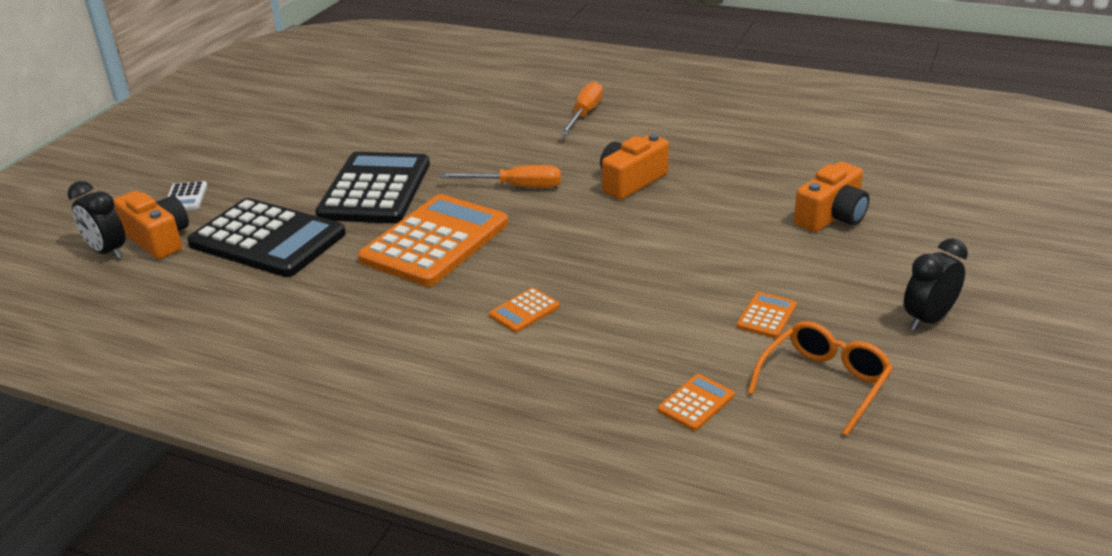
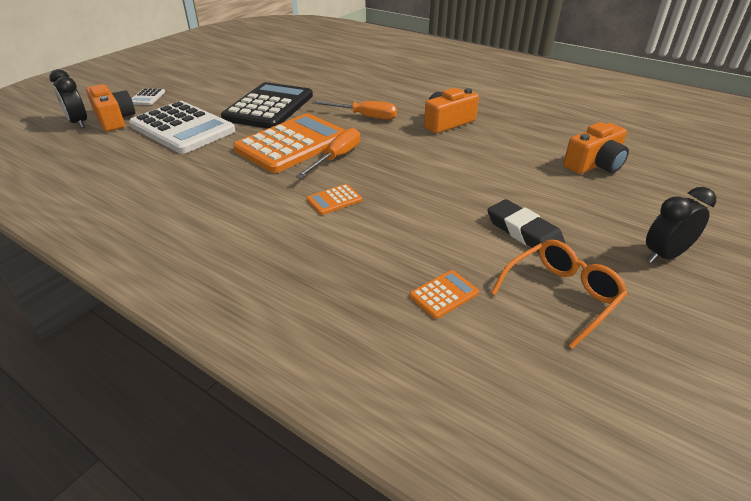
camera: 10 degrees right, 5 degrees up
black calculator [187,198,346,277] -> white calculator [129,101,235,154]
orange screwdriver [560,81,603,135] -> orange screwdriver moved to [296,128,360,179]
orange calculator [737,292,797,338] -> black eraser [487,199,565,252]

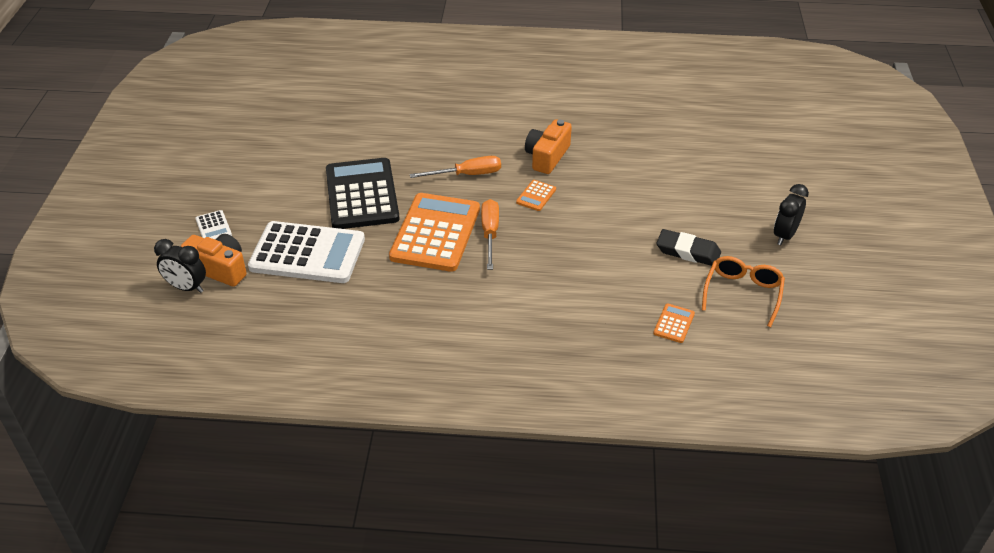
camera: 30 degrees left, 5 degrees up
orange calculator [307,184,362,215] -> orange calculator moved to [516,180,556,211]
orange camera [563,122,629,174] -> none

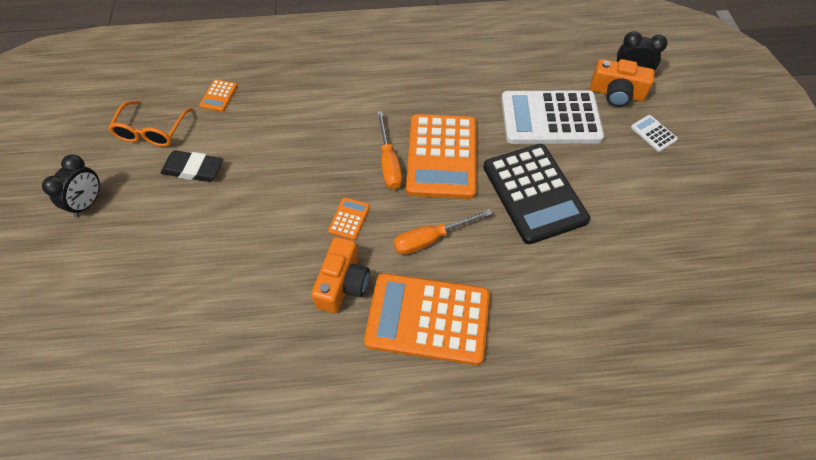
camera: 170 degrees right, 15 degrees up
none -> orange calculator [364,273,490,365]

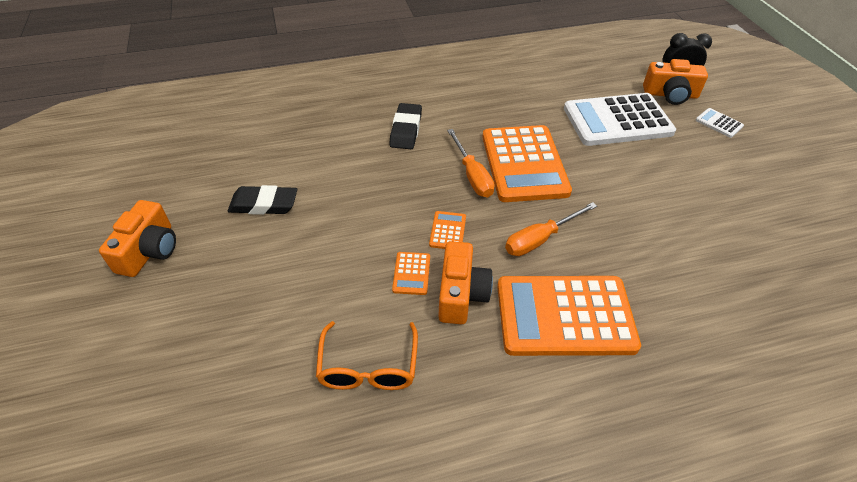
camera: 10 degrees left, 10 degrees down
black clock [42,154,100,217] -> orange camera [99,200,176,277]
orange glasses [108,100,193,147] -> orange glasses moved to [316,321,418,390]
orange calculator [200,79,238,112] -> orange calculator moved to [392,252,430,295]
black calculator [483,144,590,244] -> none
none -> black eraser [389,103,422,149]

